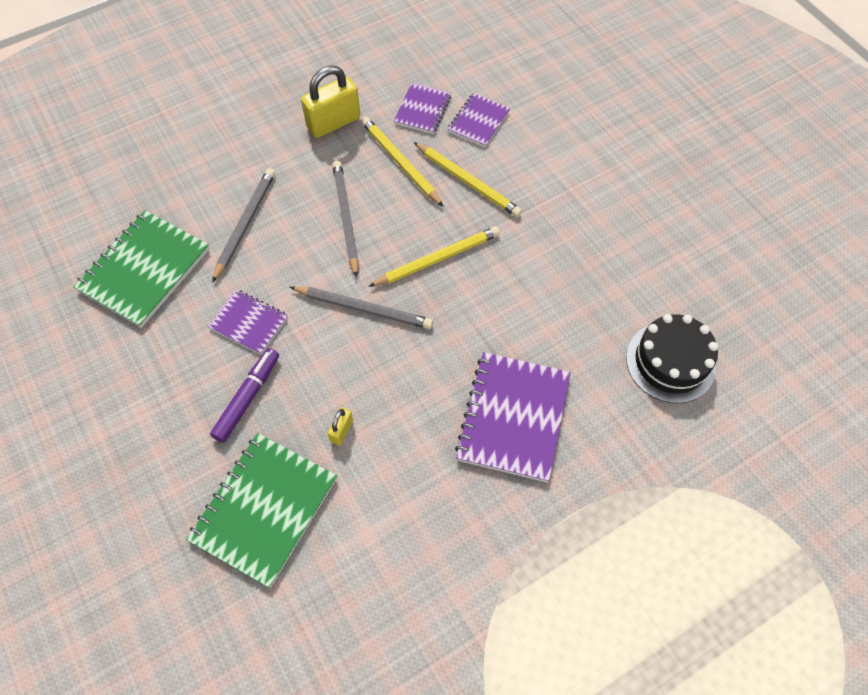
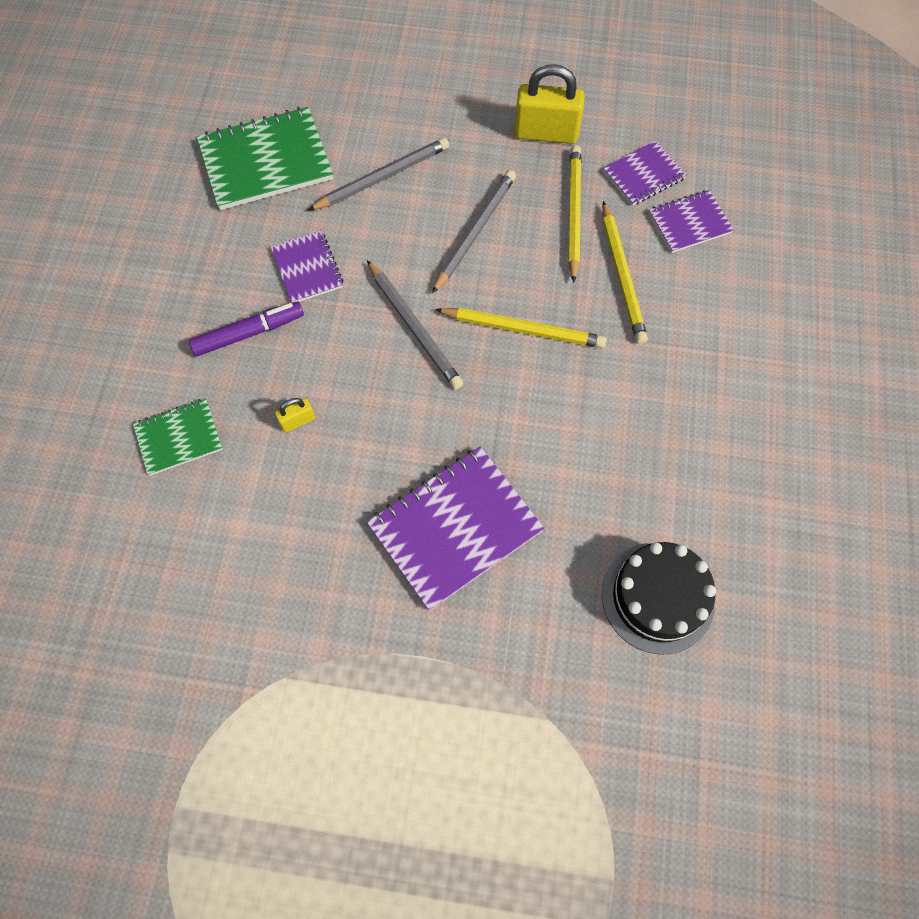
camera: 40 degrees right, 5 degrees up
green notebook [186,433,337,588] -> green notebook [133,398,223,476], size x0.57

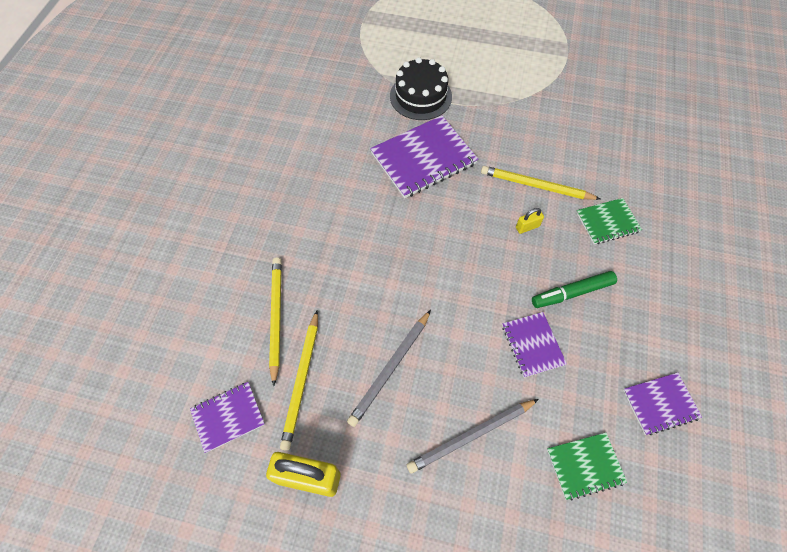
camera: 175 degrees left, 5 degrees down
purple marker [189,302,304,356] -> green marker [532,271,617,308]
green notebook [197,107,333,210] -> green notebook [547,433,627,500], size x0.57
grey pencil [367,260,463,389] -> none
yellow pencil [435,308,607,348] -> yellow pencil moved to [481,166,600,200]
black cake [602,542,716,655] -> black cake moved to [390,57,452,120]
purple notebook [649,190,734,253] -> purple notebook moved to [623,373,702,435]

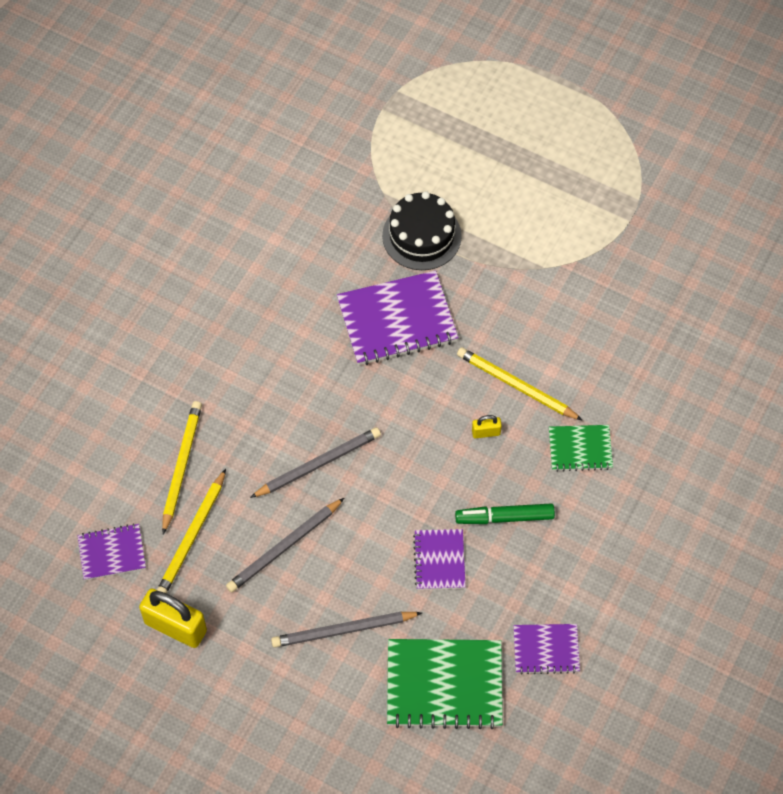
camera: 15 degrees right, 0 degrees up
green notebook [547,433,627,500] -> green notebook [387,639,503,729], size x1.77
none -> grey pencil [250,427,381,498]

